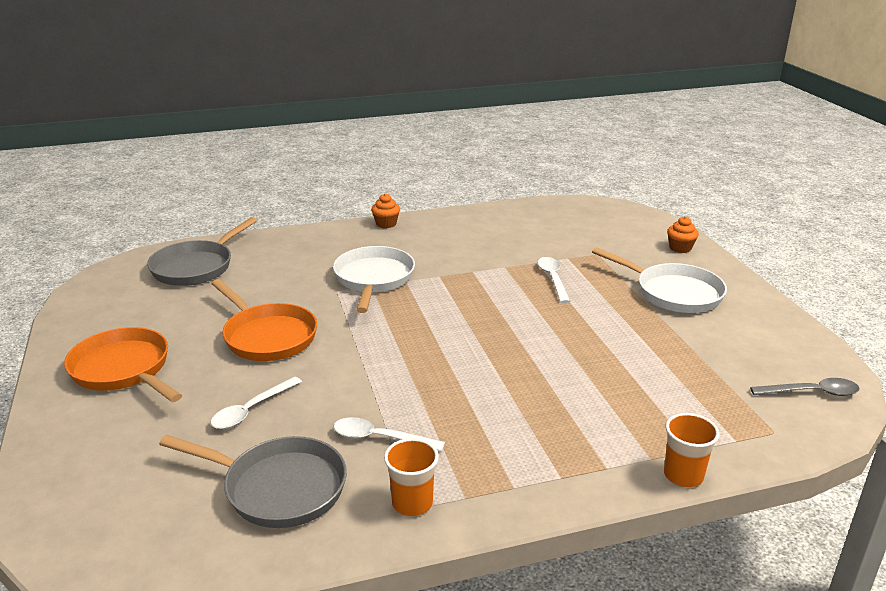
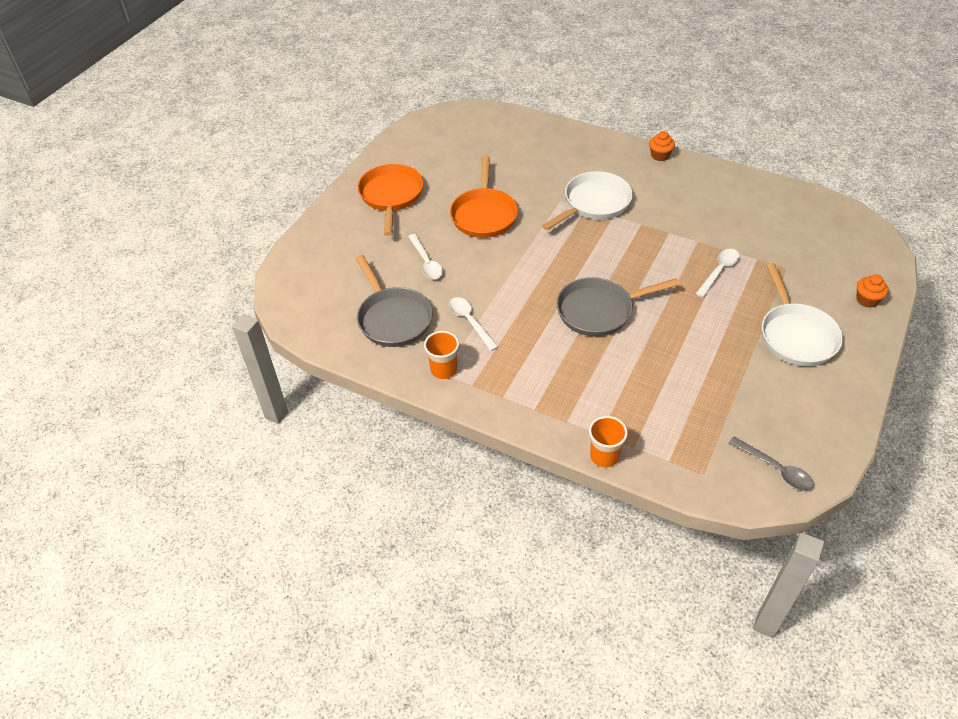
camera: 45 degrees right, 20 degrees up
grey pan [147,217,257,286] -> grey pan moved to [556,277,680,337]
white spoon [211,376,302,429] -> white spoon turned 105 degrees counterclockwise [408,234,443,279]

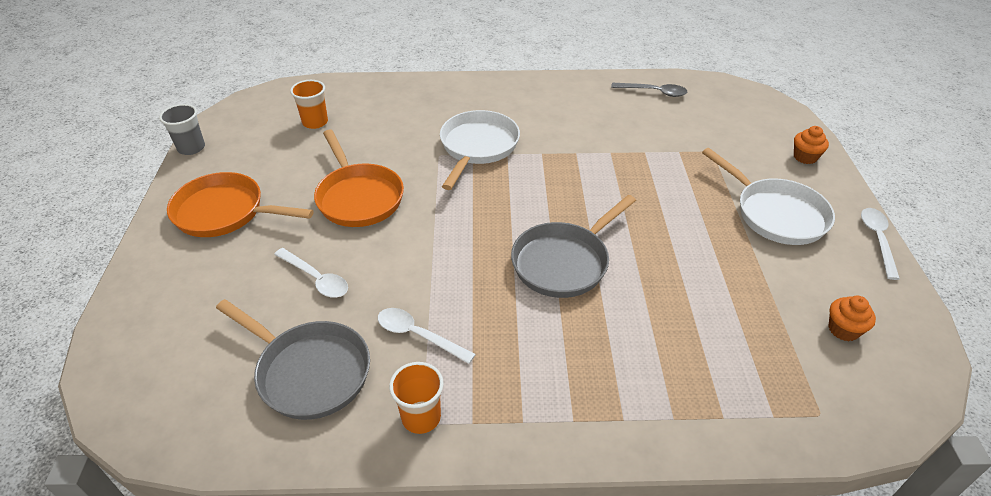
camera: 30 degrees left, 5 degrees down
orange pan [358,164,423,236] -> orange pan turned 45 degrees counterclockwise [167,172,314,237]
orange cup [589,416,628,467] -> orange cup moved to [290,80,328,129]
orange cupcake [649,131,675,161] -> orange cupcake moved to [828,296,876,341]
white spoon [696,249,739,297] -> white spoon moved to [861,208,900,280]
grey spoon [729,437,814,490] -> grey spoon moved to [611,83,687,97]
none -> grey cup [159,104,205,155]

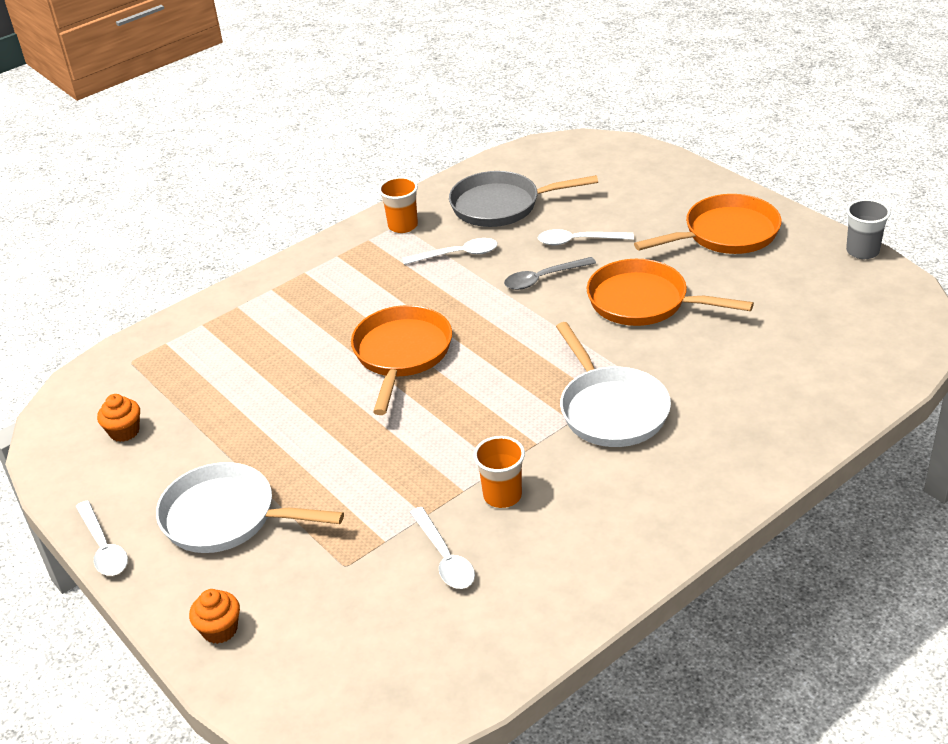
camera: 145 degrees right, 5 degrees down
orange cup [290,80,328,129] -> orange cup moved to [474,436,525,508]
grey pan [511,195,636,298] -> orange pan [351,305,452,415]
grey spoon [611,83,687,97] -> grey spoon moved to [504,257,596,290]
none -> white spoon [410,507,475,589]

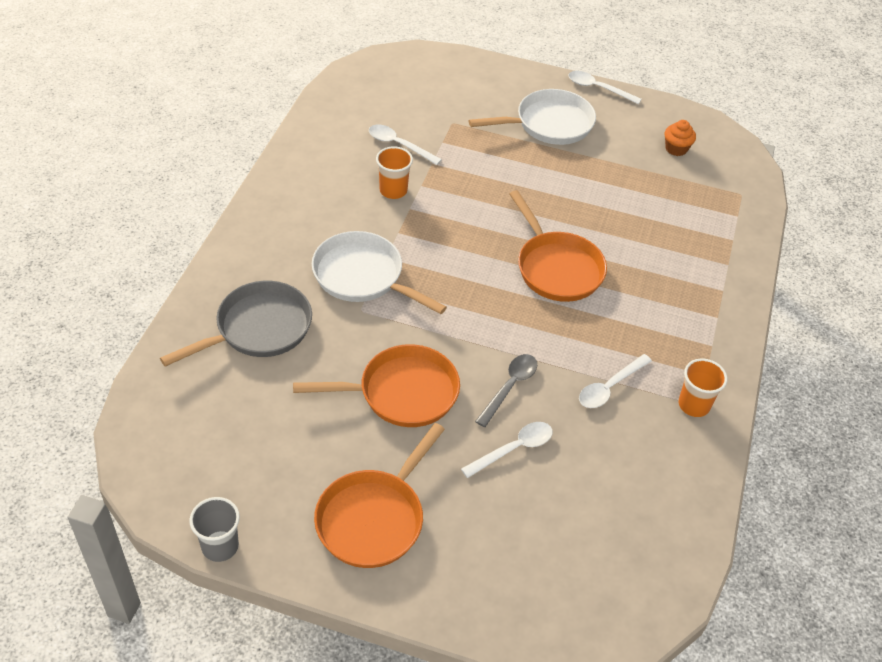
camera: 140 degrees right, 10 degrees up
orange cupcake [189,589,240,644] -> none
grey pan [449,171,598,227] -> grey pan moved to [160,281,312,367]

